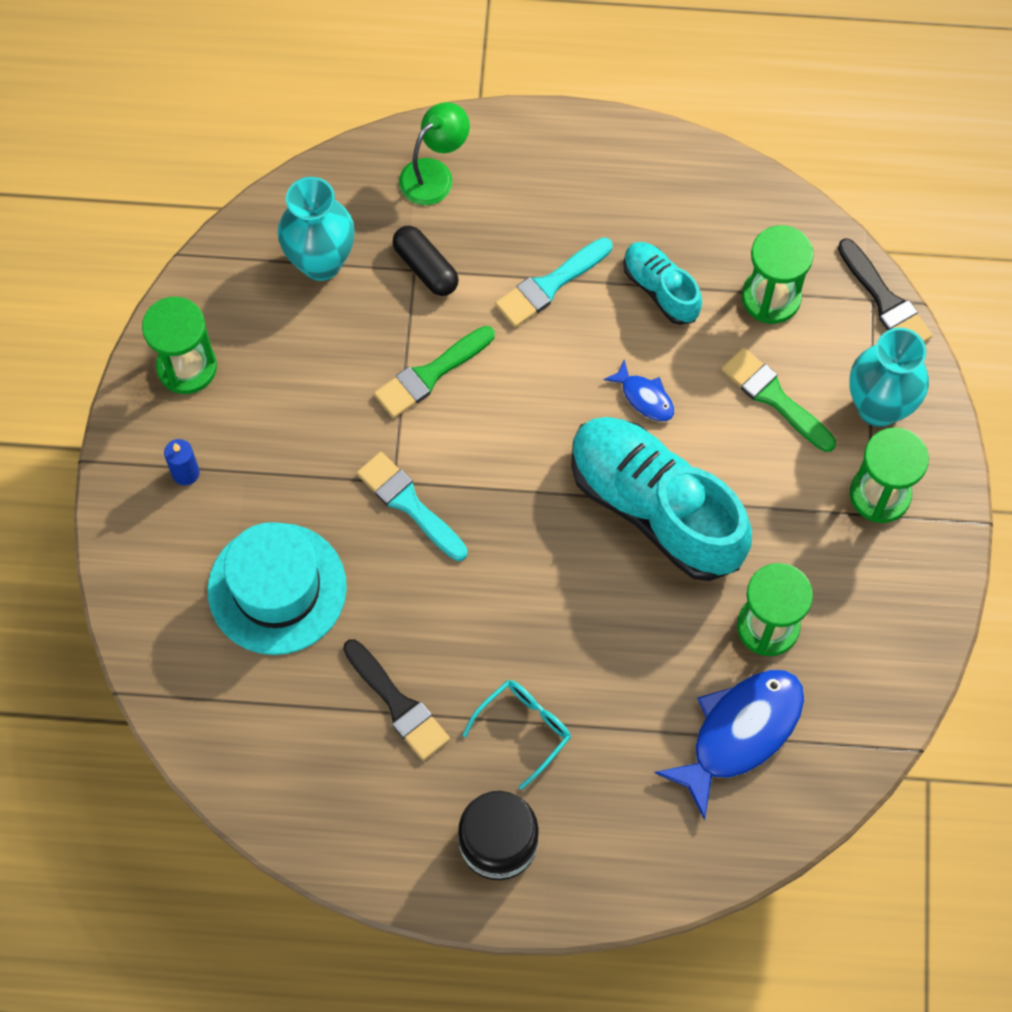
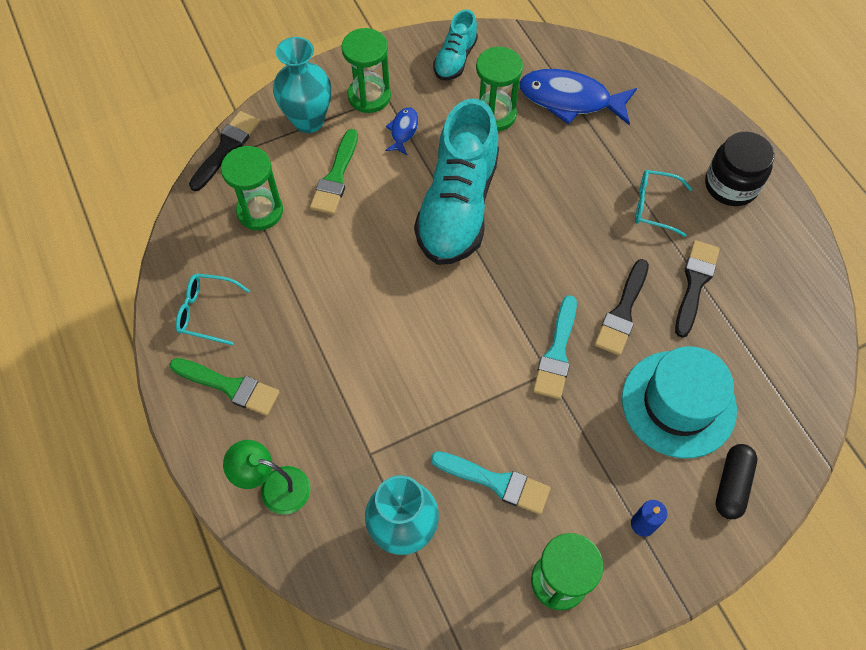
camera: 120 degrees left, 5 degrees down
green brush [374,326,495,418] -> green brush moved to [170,358,280,416]
black capsule [392,226,459,296] -> black capsule moved to [716,444,757,519]
turquoise brush [495,237,612,327] -> turquoise brush moved to [431,451,550,514]
blue fish [603,360,674,422] -> blue fish moved to [385,108,418,155]
turquoise shoe [623,242,702,325] -> turquoise shoe moved to [433,10,478,80]
none -> turquoise glasses [176,274,250,345]
none -> black brush [595,259,649,355]

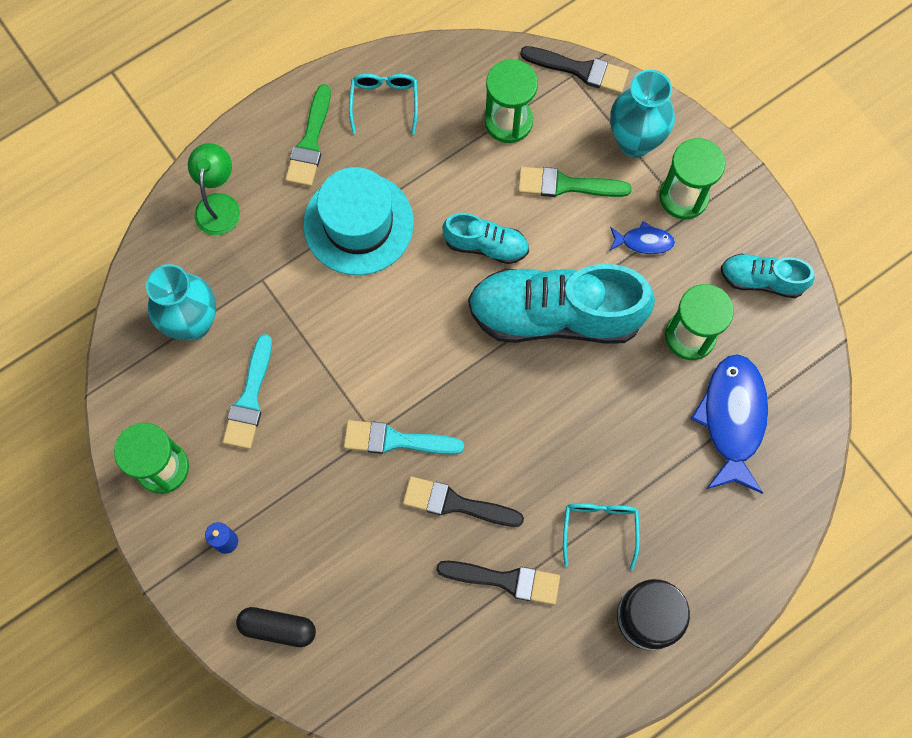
camera: 80 degrees right, 10 degrees up
turquoise hat [622,346,737,458] -> turquoise hat moved to [303,167,414,275]
none -> turquoise shoe [442,213,529,264]

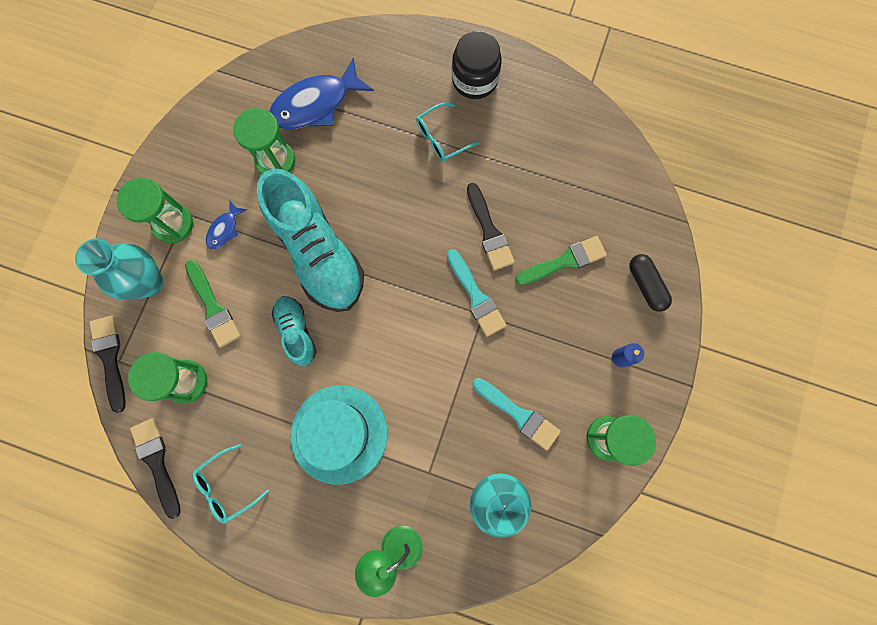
camera: 125 degrees left, 5 degrees up
turquoise brush [222,334,272,449] -> turquoise brush turned 60 degrees clockwise [472,378,561,451]
green brush [285,84,331,187] -> green brush moved to [515,236,607,285]
black brush [436,561,560,605] -> black brush moved to [130,418,181,519]
blue fish [610,221,675,254] -> blue fish turned 120 degrees counterclockwise [206,200,247,249]
turquoise shoe [721,253,815,298] -> none

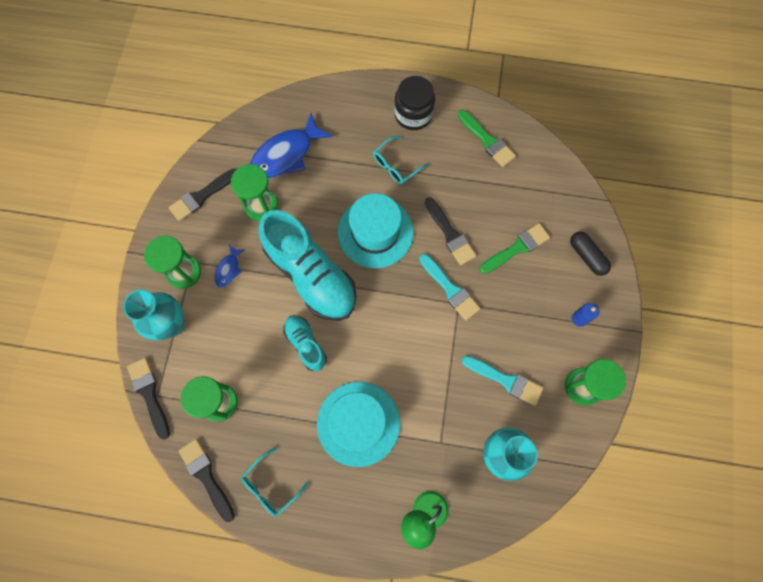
camera: 10 degrees left, 5 degrees down
green brush [185,260,241,348] -> green brush moved to [458,110,516,167]
none -> black brush [169,169,236,221]
none -> turquoise hat [338,193,414,268]

